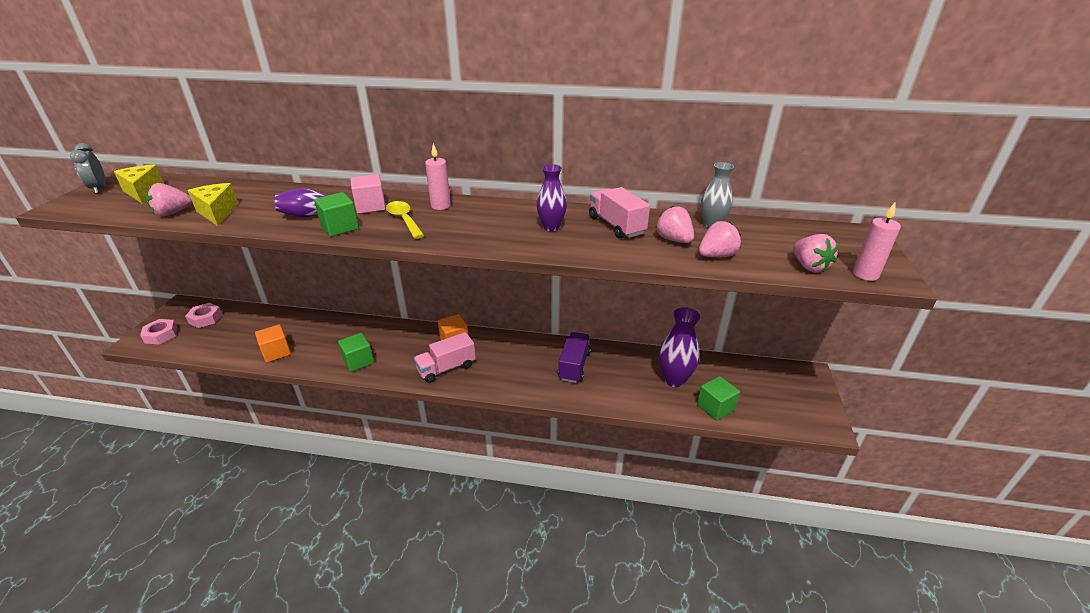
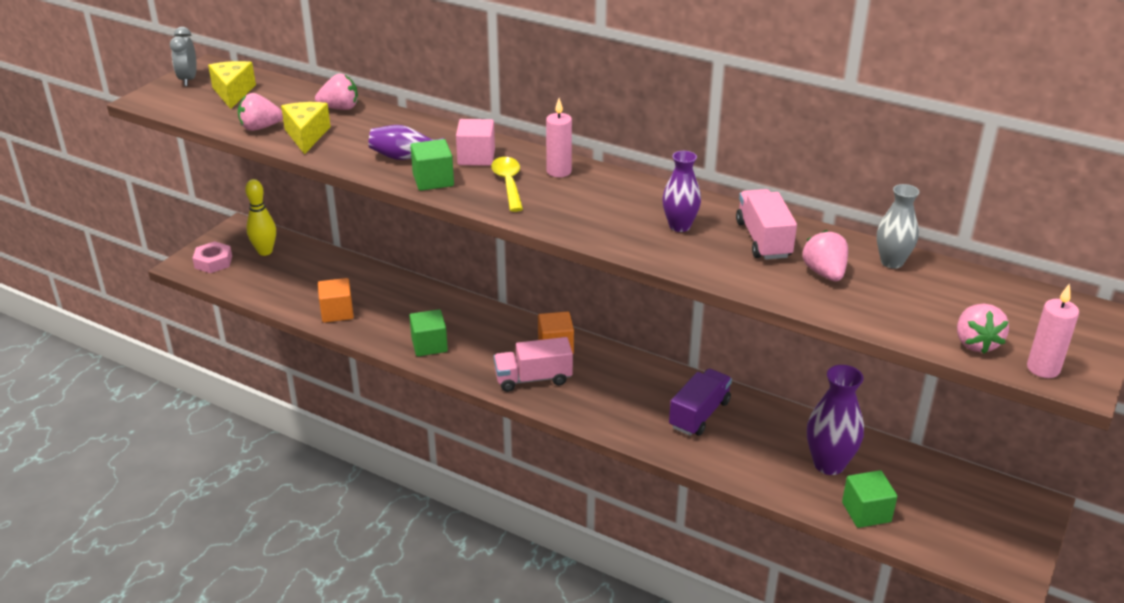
camera: 20 degrees right, 0 degrees up
pink nut [185,303,222,328] -> yellow bowling pin [245,179,276,256]
pink strawberry [699,221,741,258] -> pink strawberry moved to [315,74,358,110]

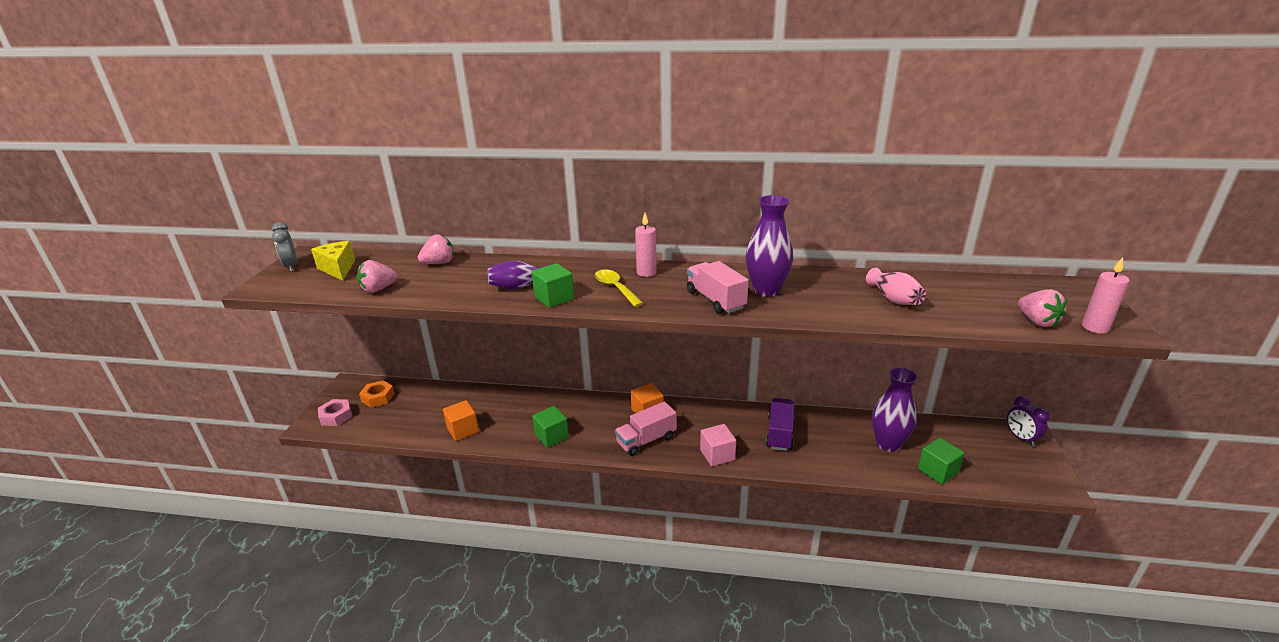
camera: 20 degrees left, 5 degrees down
yellow bowling pin [245,179,276,256] -> orange nut [359,380,395,407]
yellow cheese [281,102,331,154] -> none
pink cube [456,119,495,166] -> pink cube moved to [700,424,736,466]
purple vase [662,151,701,232] -> purple vase [746,195,793,297], size x1.52
pink truck [736,189,797,260] -> pink truck moved to [687,261,749,314]
pink strawberry [802,230,848,281] -> pink vase [866,268,926,305]
grey vase [877,184,919,269] -> none
none -> purple clock [1007,396,1050,446]

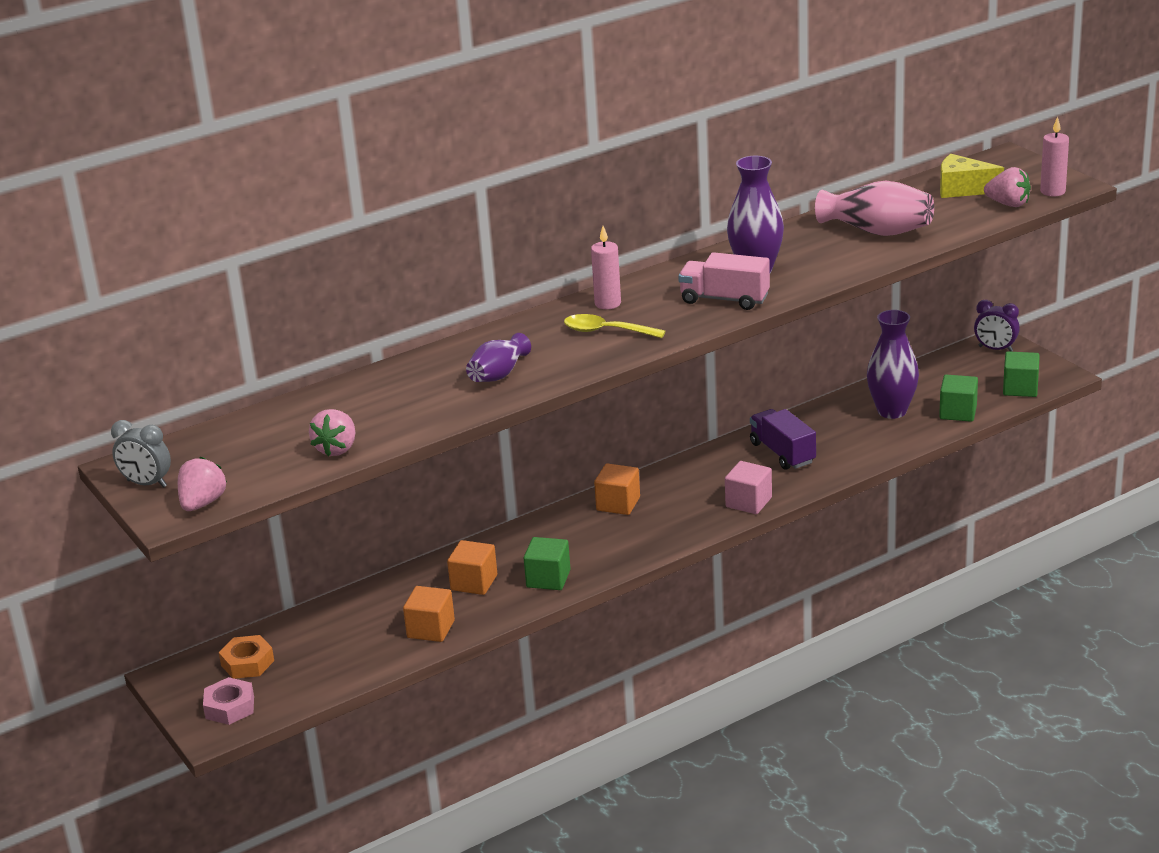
camera: 40 degrees left, 0 degrees up
yellow cheese [311,241,355,281] -> yellow cheese moved to [940,154,1004,198]
pink strawberry [418,234,454,264] -> pink strawberry moved to [178,457,227,511]
green cube [531,263,574,308] -> green cube moved to [1003,351,1040,397]
pink truck [615,402,677,456] -> none
pink vase [866,268,926,305] -> pink vase [815,181,934,236], size x1.52
none -> orange cube [447,540,497,595]

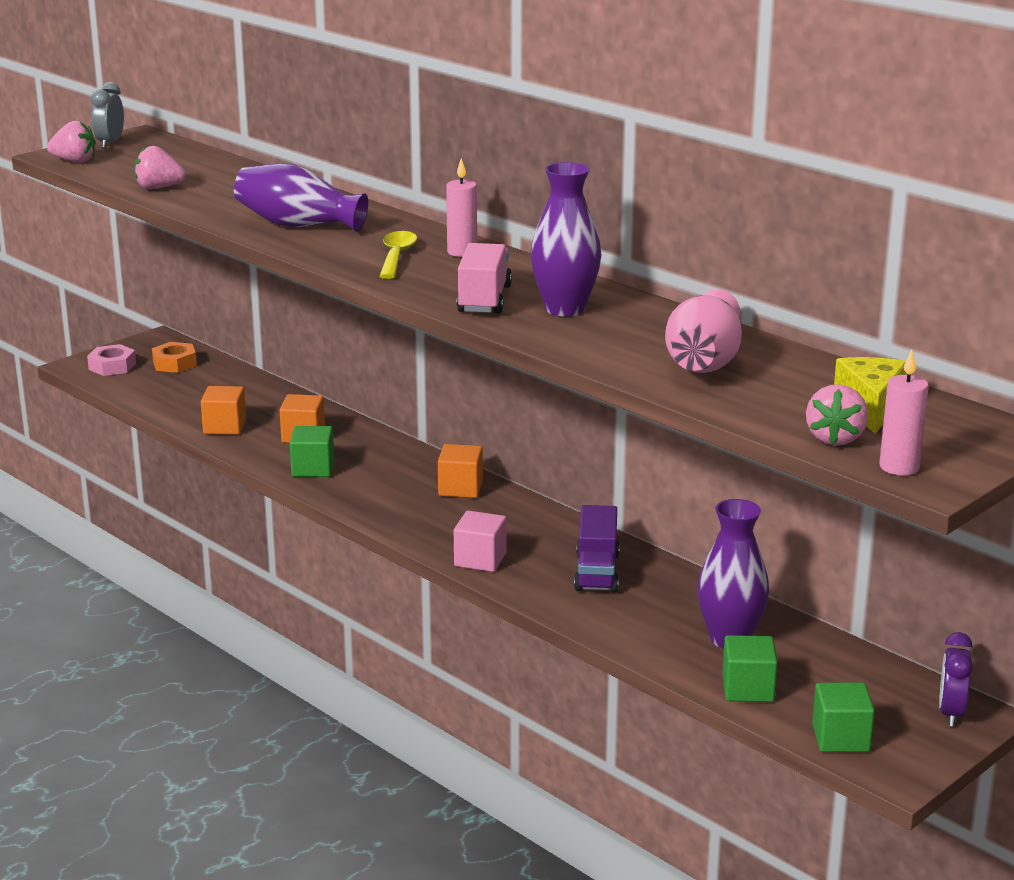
camera: 75 degrees right, 5 degrees down
purple vase [466,333,531,382] -> purple vase [234,163,368,232], size x1.52
purple truck [750,409,816,470] -> purple truck turned 135 degrees clockwise [574,505,620,593]

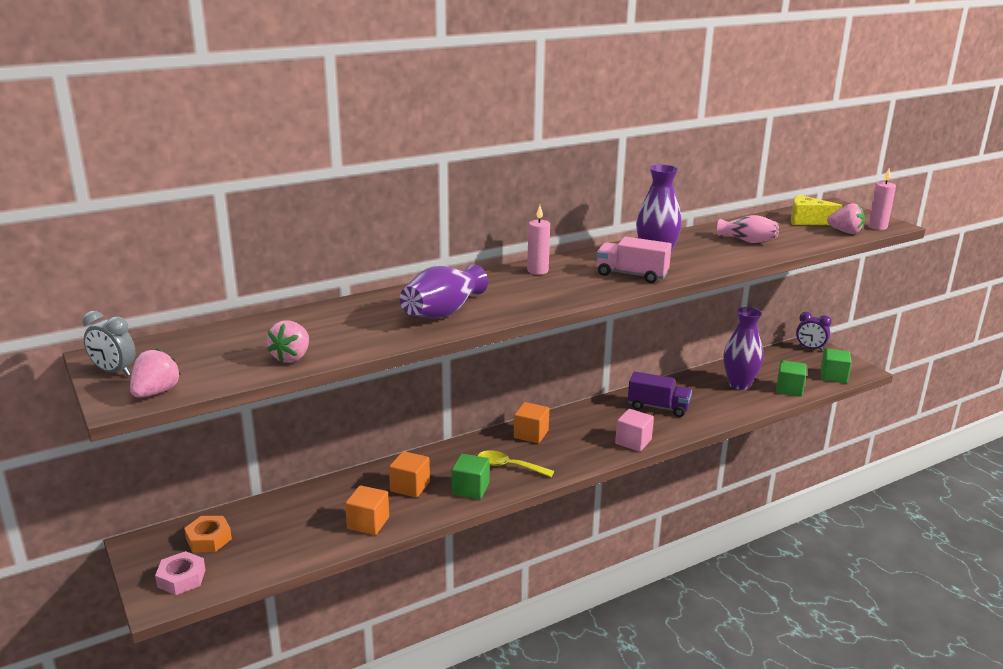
camera: 75 degrees left, 0 degrees up
yellow spoon [379,231,417,279] -> yellow spoon moved to [478,450,554,477]
pink vase [665,289,742,373] -> pink vase [717,215,779,243], size x0.66

